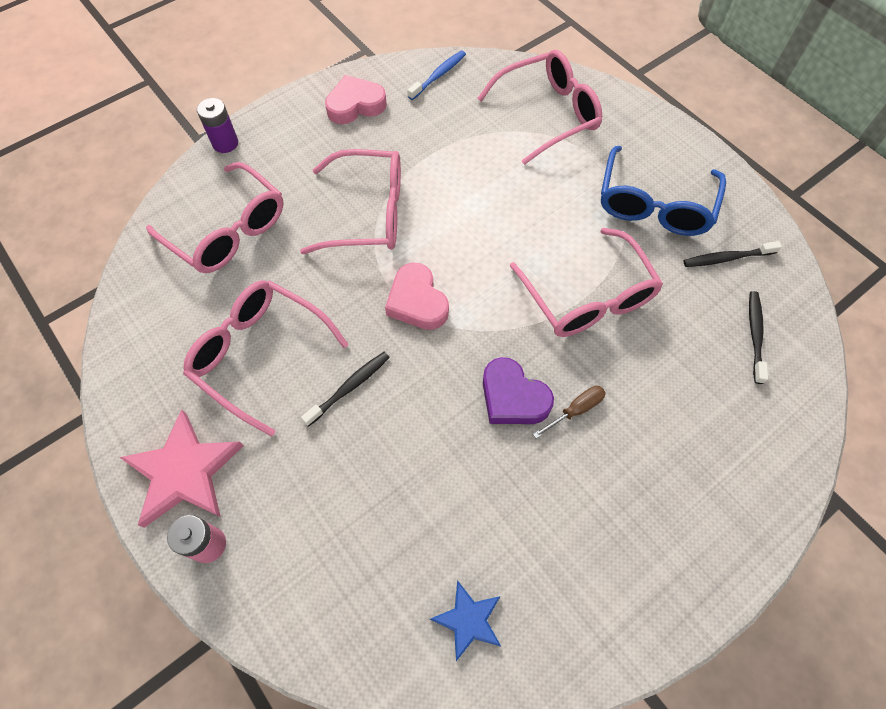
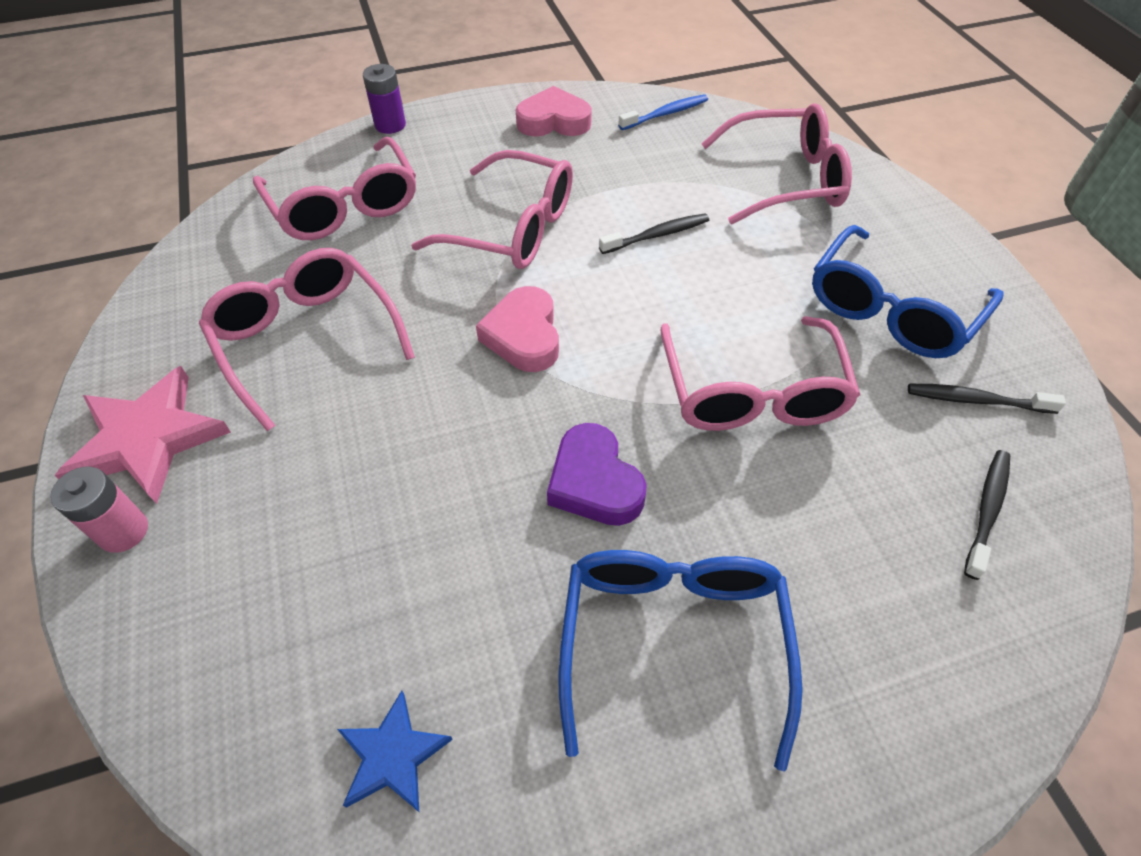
camera: 20 degrees right, 10 degrees down
black toothbrush [301,352,390,426] -> black toothbrush moved to [599,213,709,254]
brown screwdriver [533,386,606,439] -> none
none -> blue glasses [558,550,803,772]

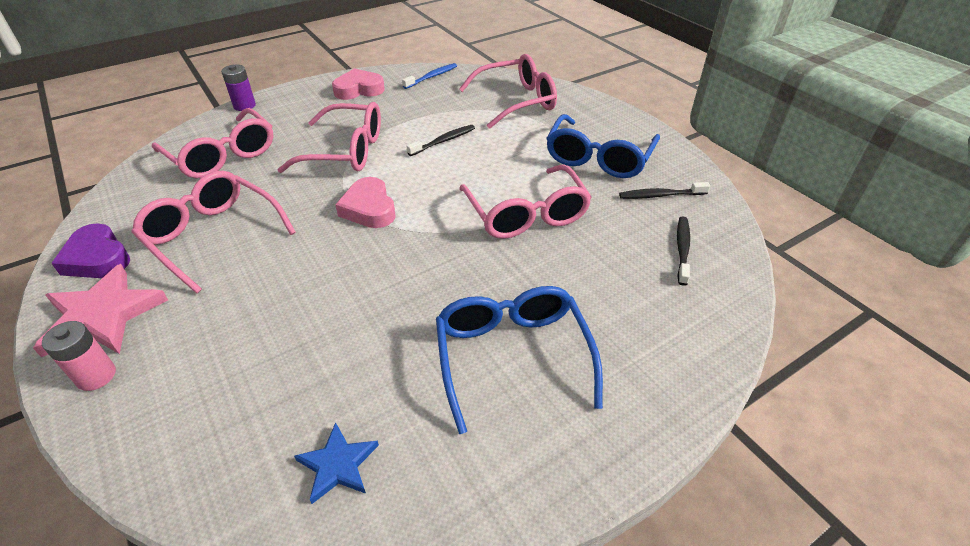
camera: 15 degrees left, 10 degrees down
purple heart [547,423,647,526] -> purple heart moved to [51,223,130,278]

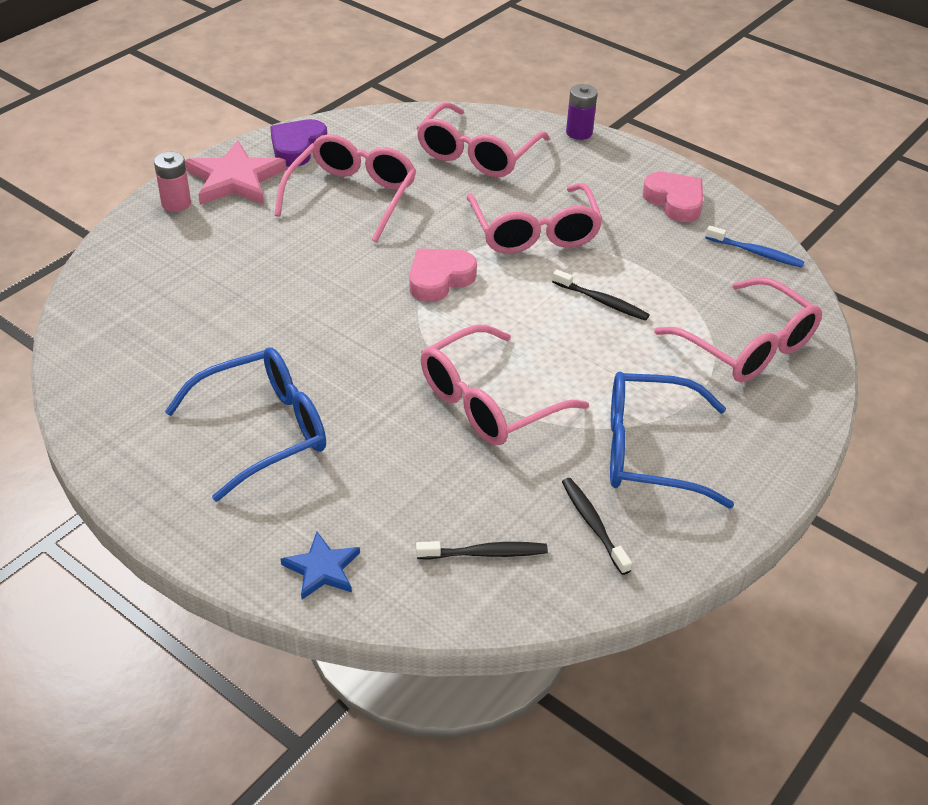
camera: 70 degrees right, 0 degrees up
blue star [294,422,379,504] -> blue star moved to [281,532,360,600]

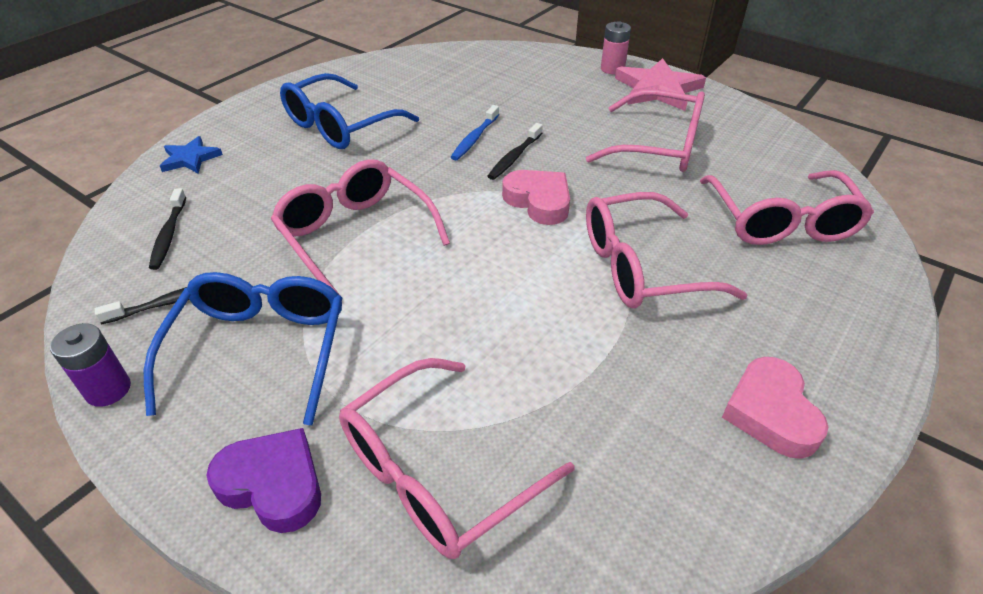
camera: 90 degrees right, 0 degrees up
blue glasses [165,347,326,502] -> blue glasses turned 75 degrees clockwise [280,73,419,149]
purple heart [270,119,327,167] -> purple heart moved to [206,428,321,533]
pink glasses [417,102,550,177] -> pink glasses turned 120 degrees counterclockwise [700,170,874,245]
black toothbrush [552,269,650,321] -> black toothbrush moved to [487,123,543,180]
purple battery [566,84,597,140] -> purple battery moved to [50,323,131,407]
pink heart [643,172,703,222] -> pink heart turned 120 degrees clockwise [722,357,828,459]
blue toothbrush [705,225,805,268] -> blue toothbrush moved to [451,105,499,161]

